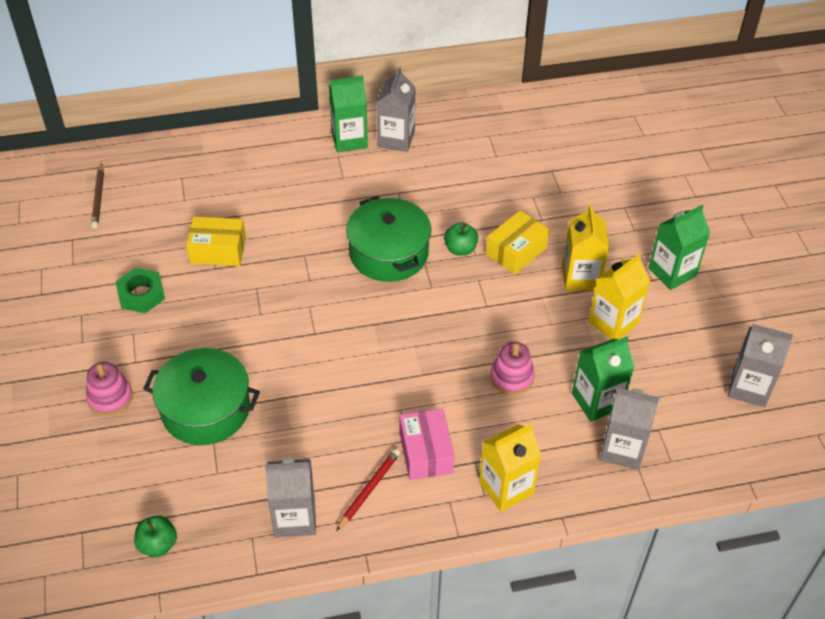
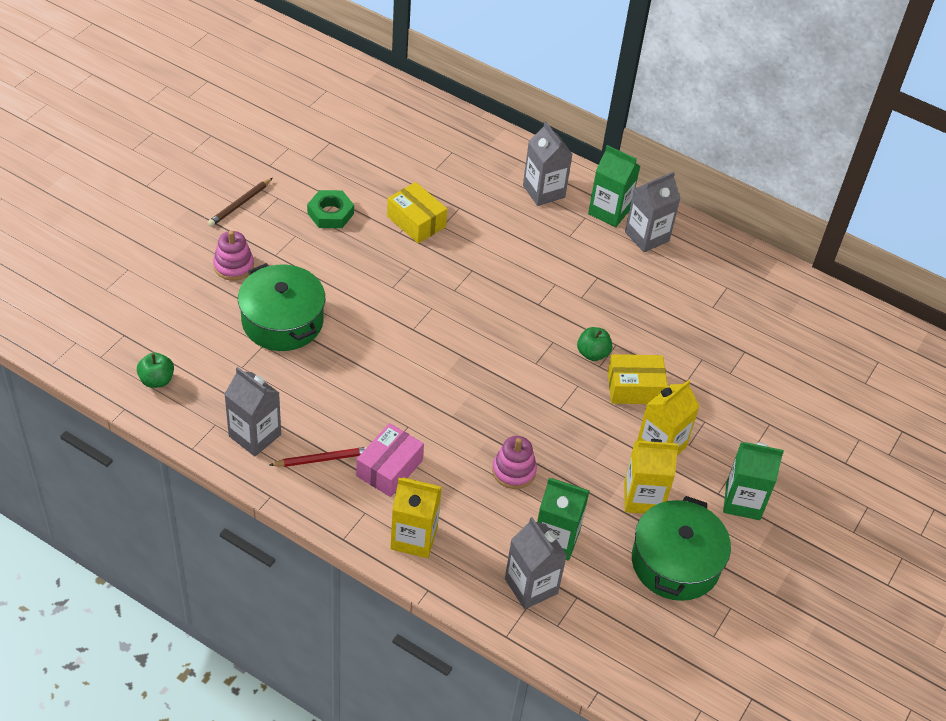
camera: 40 degrees right, 0 degrees up
brown pencil [91,163,104,229] -> brown pencil moved to [207,178,273,227]
green pot [346,196,431,282] -> green pot moved to [632,496,731,601]
grey carton [728,324,793,407] -> grey carton moved to [523,121,573,206]

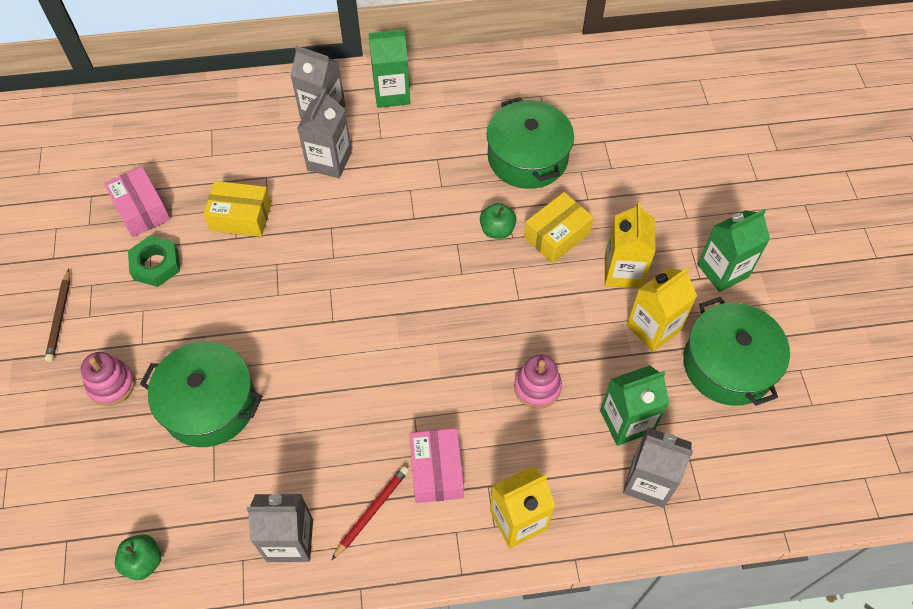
camera: 35 degrees left, 10 degrees up
grey carton [625,172,681,252] -> grey carton moved to [297,89,352,178]
none -> pink box [104,167,170,237]
none -> green pot [486,97,574,189]

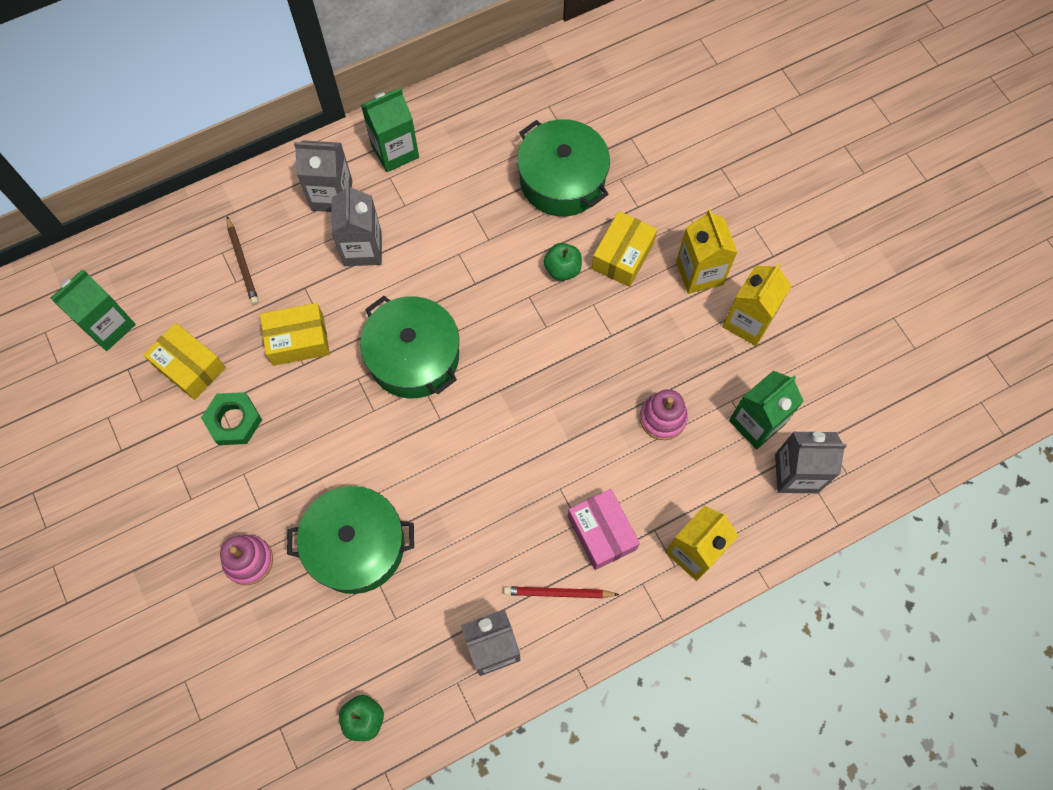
camera: 20 degrees left, 10 degrees up
brown pencil [45,269,70,362] -> brown pencil moved to [227,217,259,305]
pink box [104,167,170,237] -> yellow box [143,323,226,400]
red pencil [332,466,409,560] -> red pencil turned 105 degrees counterclockwise [504,586,620,598]
green pot [683,297,790,406] -> green pot moved to [360,296,459,398]
green carton [698,209,770,292] -> green carton moved to [50,270,136,351]

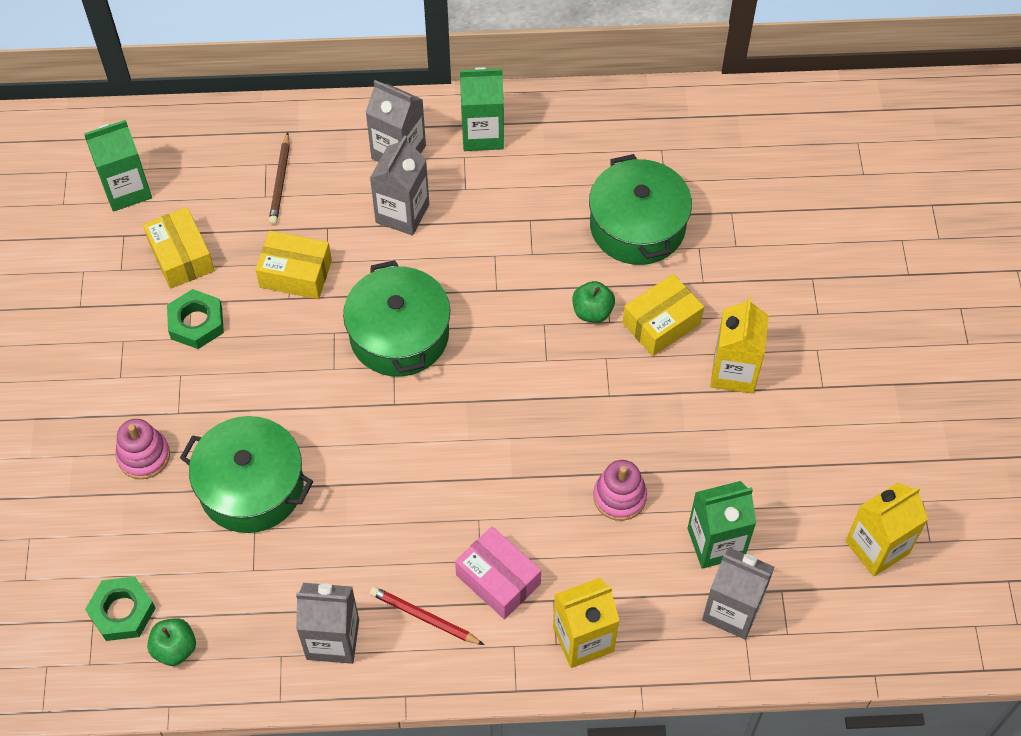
camera: 25 degrees right, 10 degrees down
pink box [568,489,640,570] -> pink box turned 45 degrees counterclockwise [455,526,541,619]
yellow carton [722,263,792,346] -> yellow carton moved to [845,483,928,576]
none -> green nut [85,577,156,641]

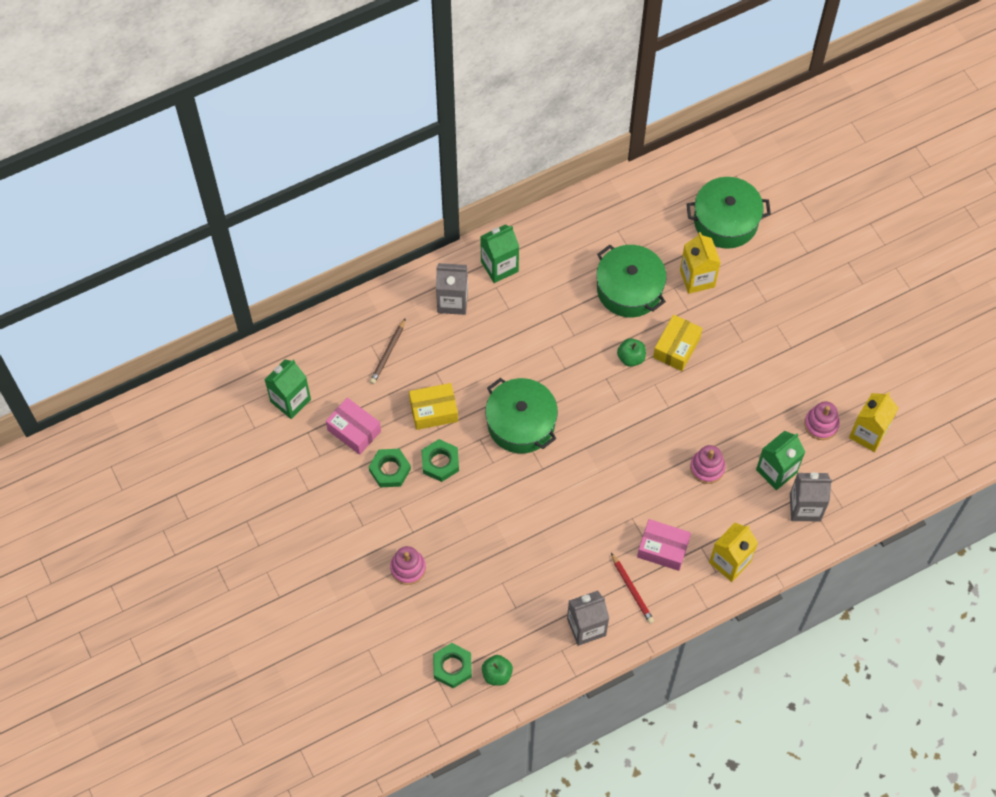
camera: 25 degrees left, 5 degrees up
yellow box [143,207,215,289] -> pink box [326,398,381,455]
green pot [180,416,313,533] -> green pot moved to [687,177,771,249]
brown pencil [269,132,290,225] -> brown pencil turned 45 degrees clockwise [370,318,406,384]
grey carton [370,135,429,235] -> none
red pencil [370,586,484,645] -> red pencil turned 120 degrees counterclockwise [611,553,654,623]
yellow carton [710,297,769,394] -> yellow carton moved to [680,232,721,294]
none -> green nut [422,439,459,482]
none -> pink stacking toy [804,402,840,440]

